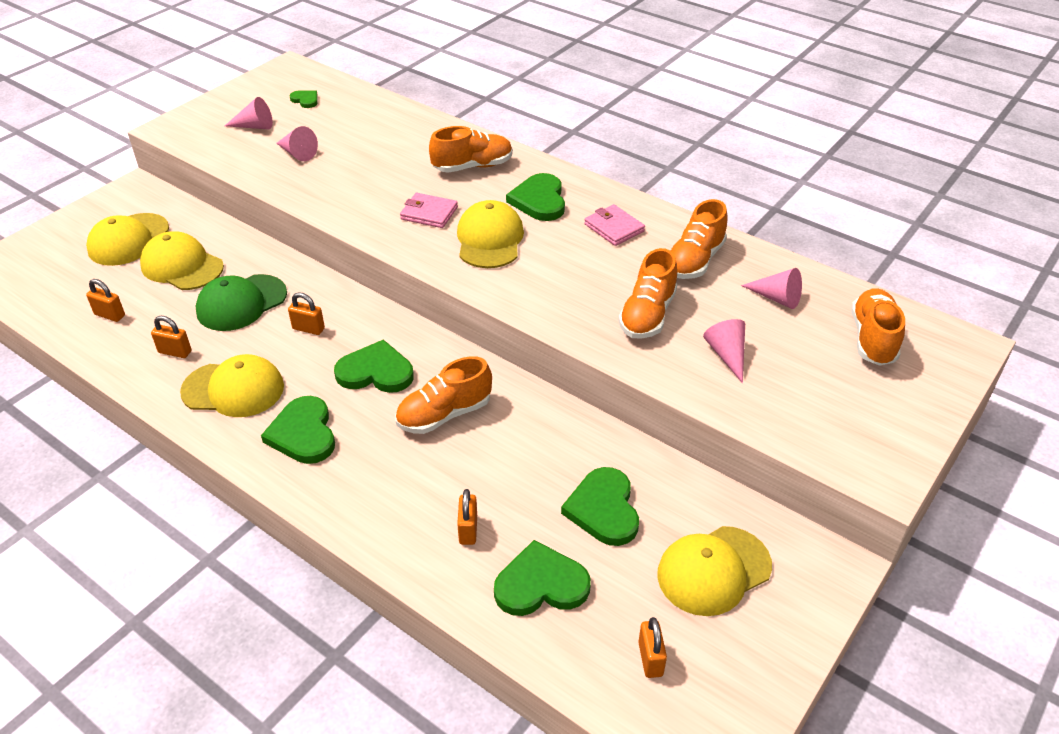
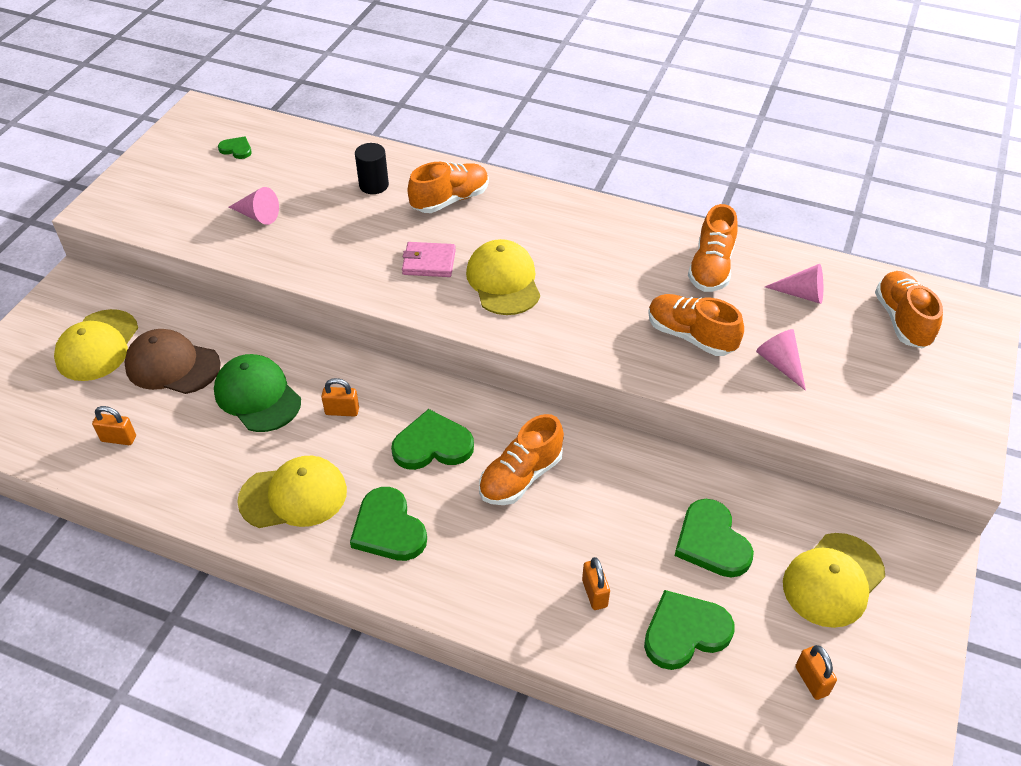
camera: 15 degrees left, 5 degrees up
yellow cap [140,231,224,290] -> brown cap [124,329,221,394]
orange padlock [151,316,191,358] -> none
green cap [195,274,287,331] -> green cap turned 105 degrees clockwise [214,354,301,432]
pink cone [225,97,273,130] -> none
green heart [506,173,565,221] -> none
pink wallet [584,204,645,246] -> none
orange shoe [618,248,677,339] -> orange shoe turned 120 degrees clockwise [648,294,744,356]
none -> black cylinder [355,143,389,194]

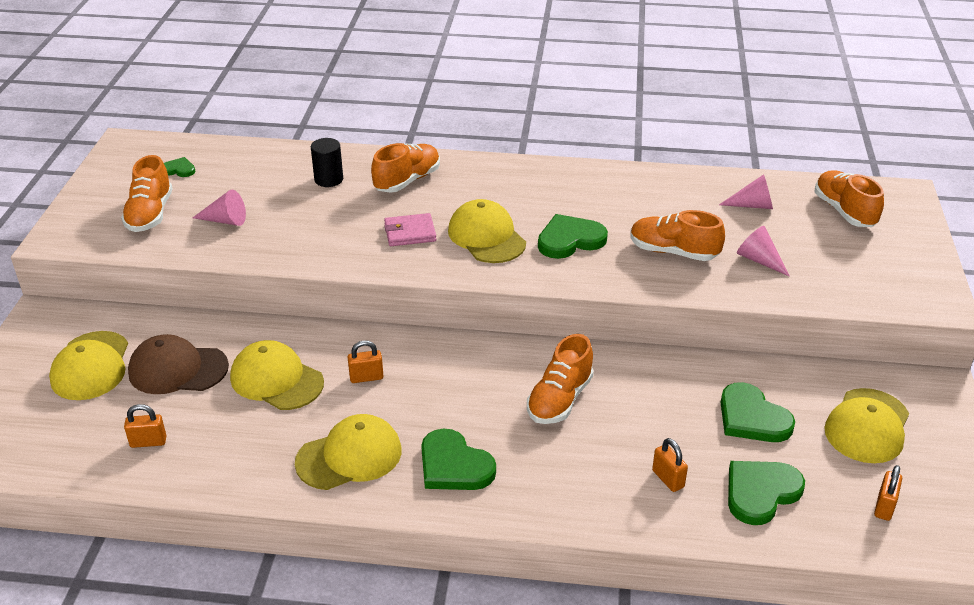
camera: 15 degrees left, 10 degrees down
green cap [214,354,301,432] -> yellow cap [230,340,324,410]
green heart [391,409,474,470] -> green heart moved to [538,214,608,259]
orange shoe [688,204,738,292] -> orange shoe moved to [121,155,173,232]
orange padlock [795,645,837,700] -> orange padlock turned 60 degrees clockwise [874,465,902,521]

